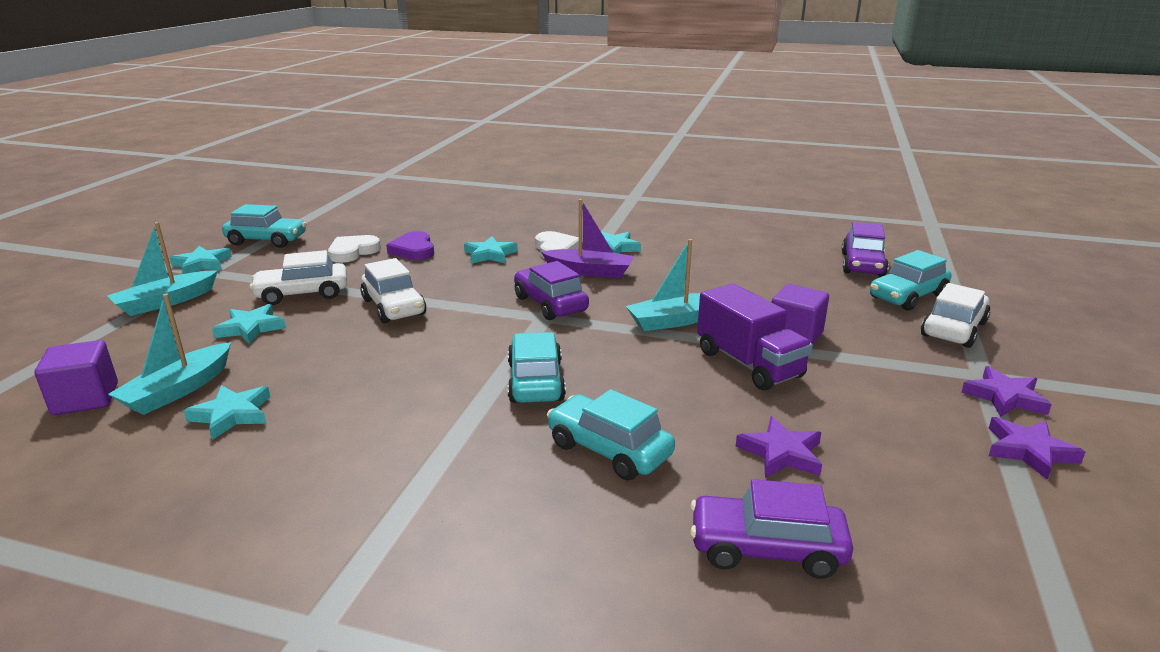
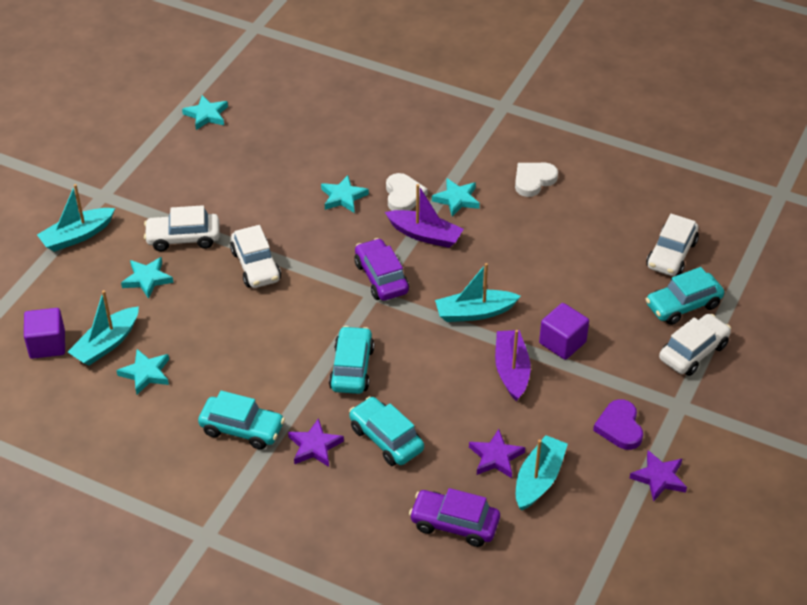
camera: 10 degrees right, 20 degrees up
turquoise star [170,246,232,274] -> turquoise star moved to [182,95,228,130]
turquoise car [222,204,306,248] -> turquoise car moved to [198,391,285,450]
white heart [328,235,381,263] -> white heart moved to [515,163,558,197]
purple heart [386,231,434,260] -> purple heart moved to [593,399,643,450]
purple truck [697,283,813,391] -> purple boat [495,330,531,401]
purple car [841,222,889,277] -> white car [646,214,699,276]
purple star [961,366,1052,417] -> purple star moved to [288,418,344,467]
none -> turquoise boat [516,435,568,510]

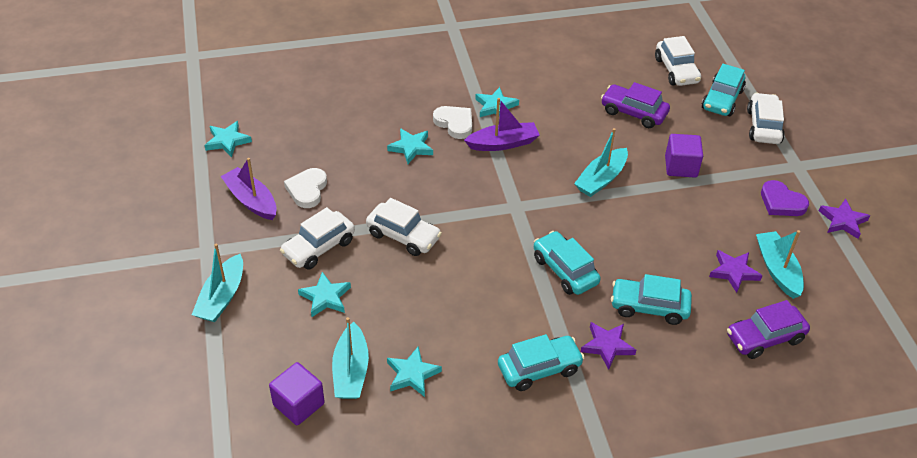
camera: 40 degrees left, 0 degrees up
purple car [354,238,409,301] -> purple car moved to [601,82,670,128]
purple boat [495,330,531,401] -> purple boat moved to [221,158,277,220]
white heart [515,163,558,197] -> white heart moved to [284,168,327,208]

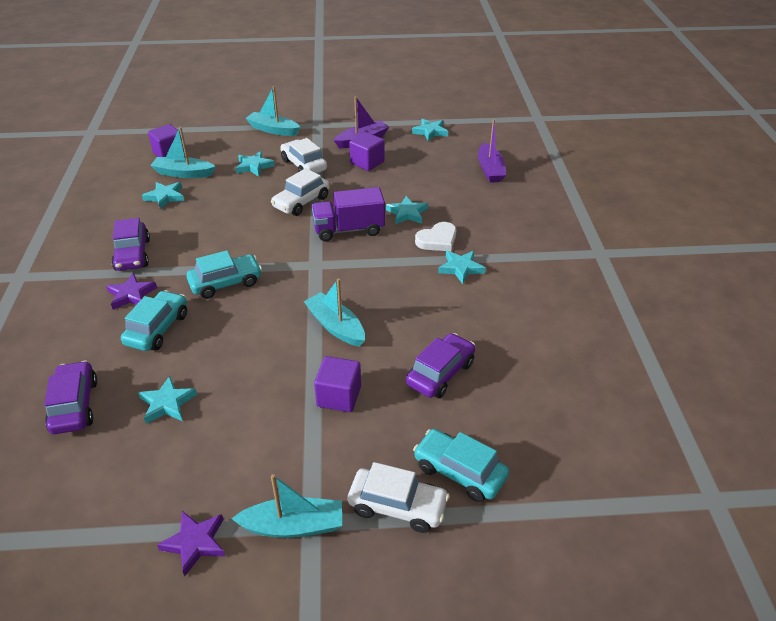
camera: 100 degrees right, 5 degrees down
white heart [284,168,327,208] -> purple cube [349,132,385,171]
purple boat [464,98,539,151] -> purple boat moved to [478,119,506,183]
turquoise car [498,334,585,391] -> purple car [111,218,150,271]
white car [655,36,701,86] -> none
purple star [709,250,763,293] -> turquoise star [138,376,197,424]
turquoise boat [756,230,804,299] -> turquoise boat moved to [231,474,342,538]
purple heart [761,180,809,216] -> none
none -> purple truck [311,187,385,241]

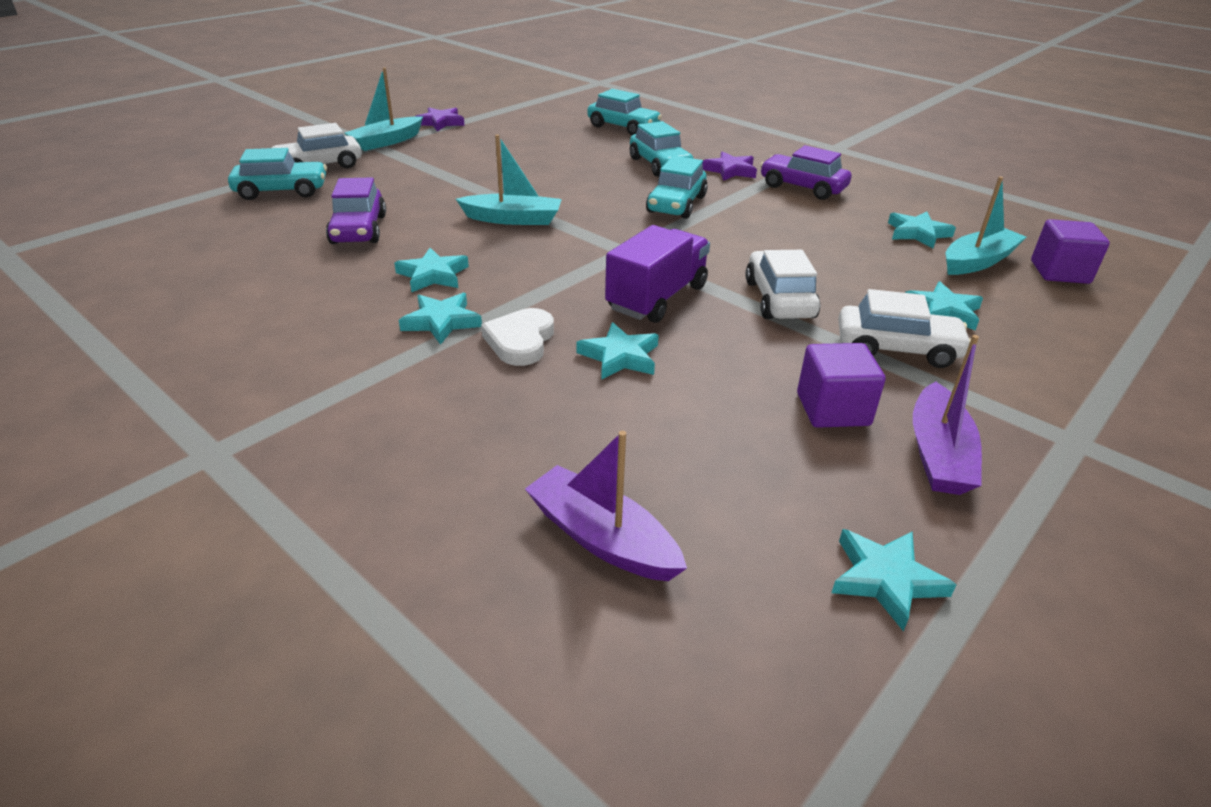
camera: 135 degrees right, 5 degrees down
purple car [44,361,97,434] -> turquoise car [587,89,662,135]
turquoise star [138,376,197,424] -> turquoise star moved to [394,248,469,292]
turquoise boat [245,86,300,136] -> none
purple cube [314,356,361,412] -> none

